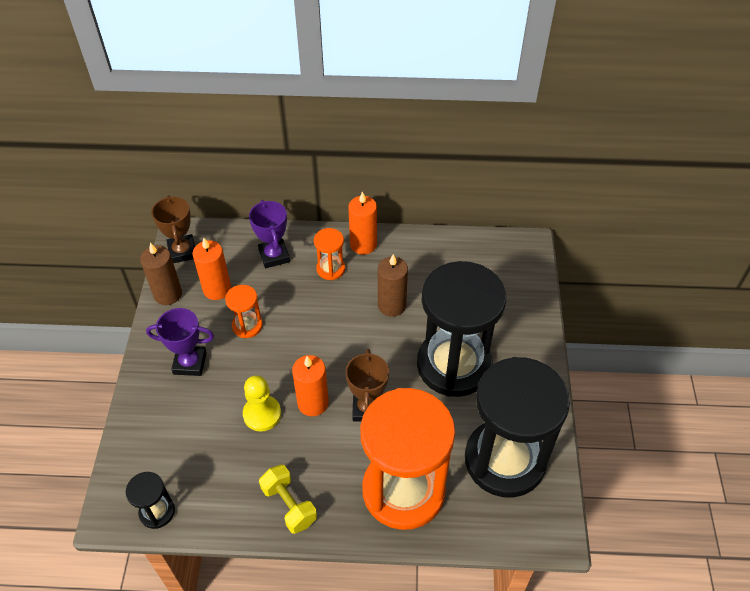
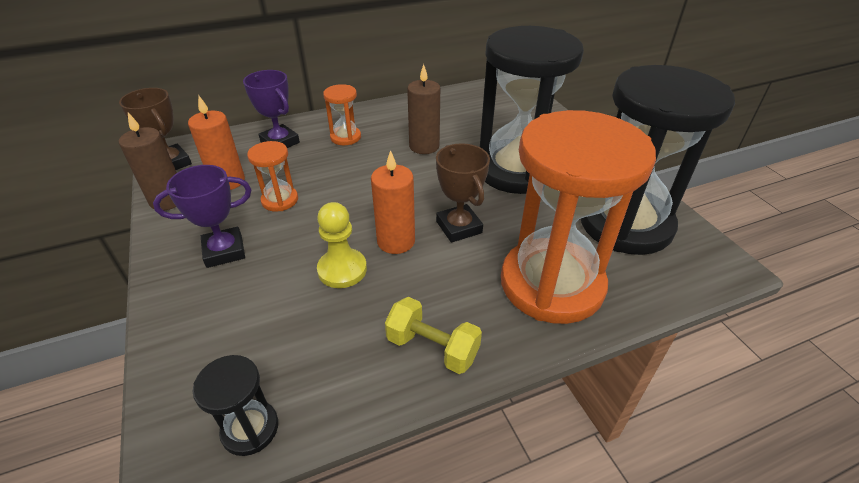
camera: 25 degrees left, 10 degrees down
orange candle [348,192,377,255] -> none

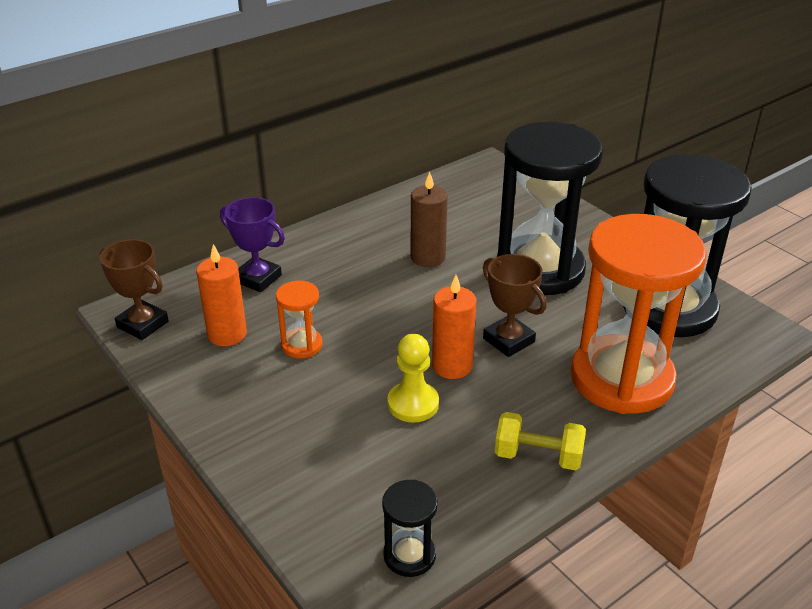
camera: 15 degrees left, 5 degrees down
brown candle [119,113,177,211] -> none
purple trophy [153,165,251,268] -> none
orange hourglass [323,84,361,145] -> none

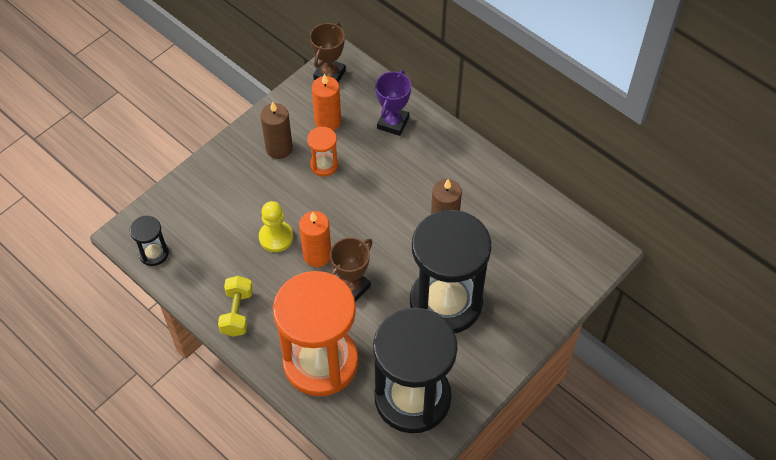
camera: 80 degrees right, 20 degrees up
none -> brown candle [260,101,293,159]

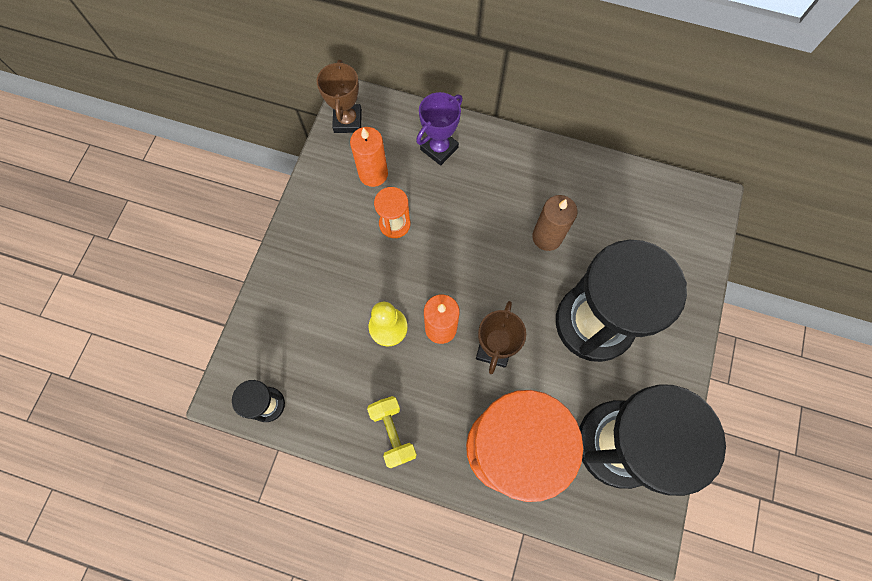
camera: 25 degrees left, 15 degrees up
brown candle [260,101,293,159] -> none
purple trophy [375,70,411,136] -> purple trophy turned 45 degrees clockwise [416,92,463,166]

